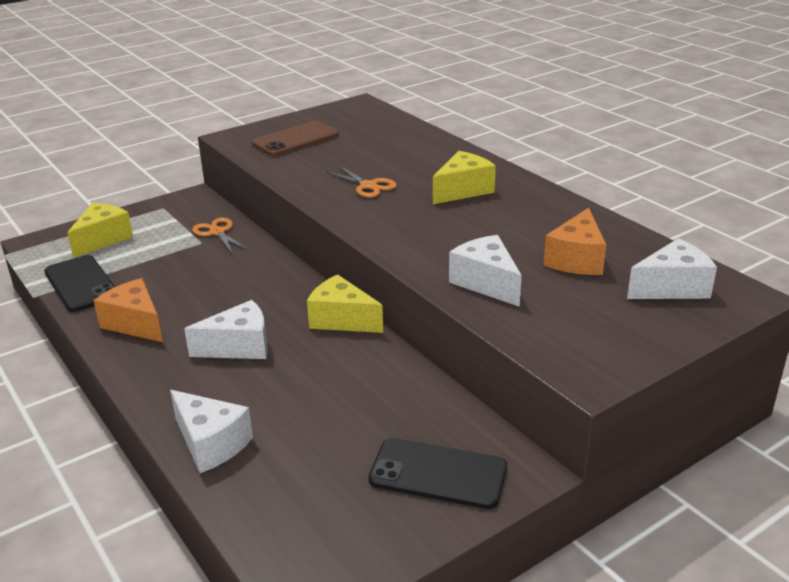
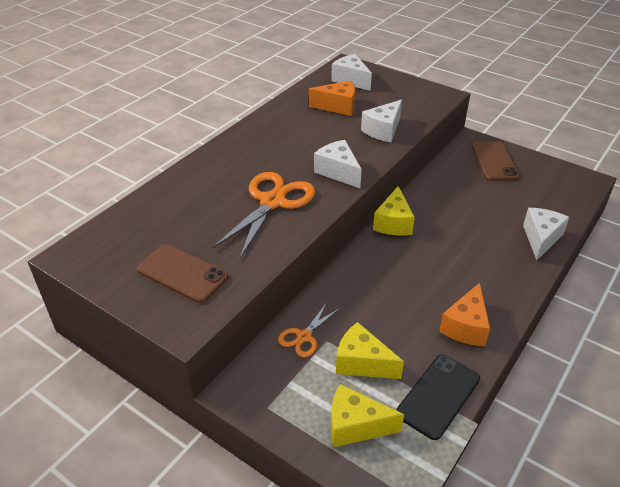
camera: 110 degrees left, 10 degrees up
white cheese [184,300,268,359] -> white cheese moved to [314,140,362,188]
orange scissors [326,166,397,198] -> orange scissors [212,172,315,259], size x1.91
black phone [368,438,507,509] -> brown phone [472,141,520,181]
yellow cheese [433,151,496,204] -> yellow cheese moved to [336,322,404,379]

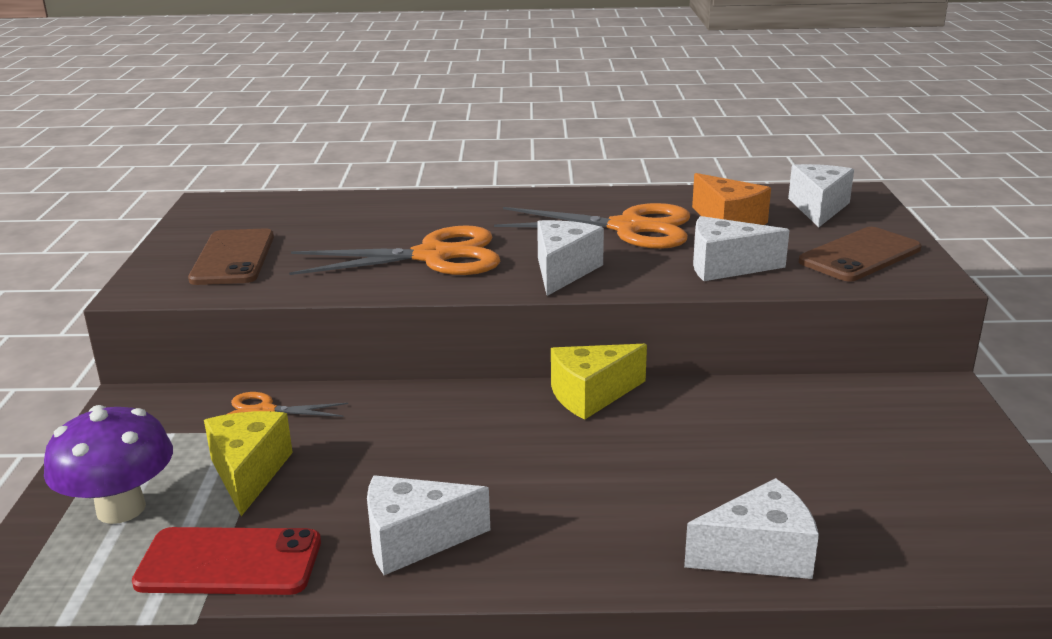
camera: 55 degrees right, 15 degrees down
yellow cheese [331,384,404,448] -> purple mushroom [44,405,173,524]
black phone [396,355,480,440] -> red phone [132,527,321,595]
orange cheese [439,283,490,346] -> white cheese [367,475,490,575]
brown phone [472,141,520,181] -> brown phone moved to [799,227,921,282]
none -> orange scissors [494,203,690,249]

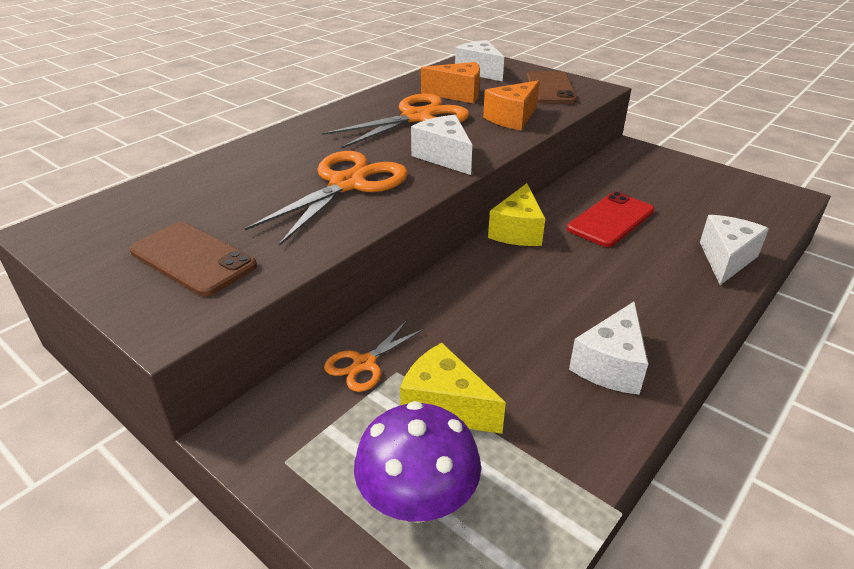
camera: 50 degrees left, 10 degrees up
red phone [132,527,321,595] -> red phone moved to [567,192,654,247]
white cheese [693,216,790,281] -> orange cheese [483,80,539,130]

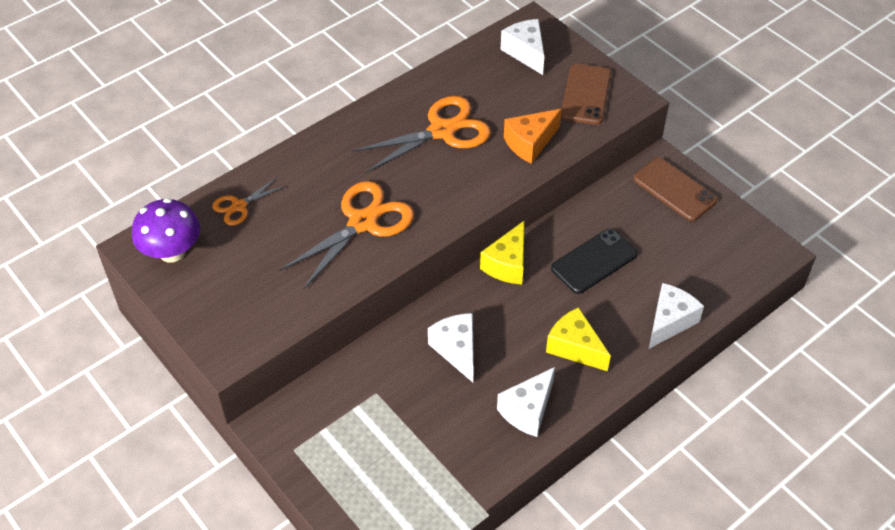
camera: 10 degrees right, 15 degrees up
brown phone [129,222,257,296] -> brown phone moved to [633,158,717,221]
orange scissors [324,320,425,392] -> orange scissors moved to [212,177,286,225]
purple mushroom [354,401,481,523] -> purple mushroom moved to [132,198,200,263]
yellow cheese [400,343,506,434] -> yellow cheese moved to [546,307,611,371]
white cheese [411,115,472,175] -> white cheese moved to [428,313,474,382]
orange cheese [421,62,480,103] -> none
red phone [567,192,654,247] -> black phone [551,228,638,294]

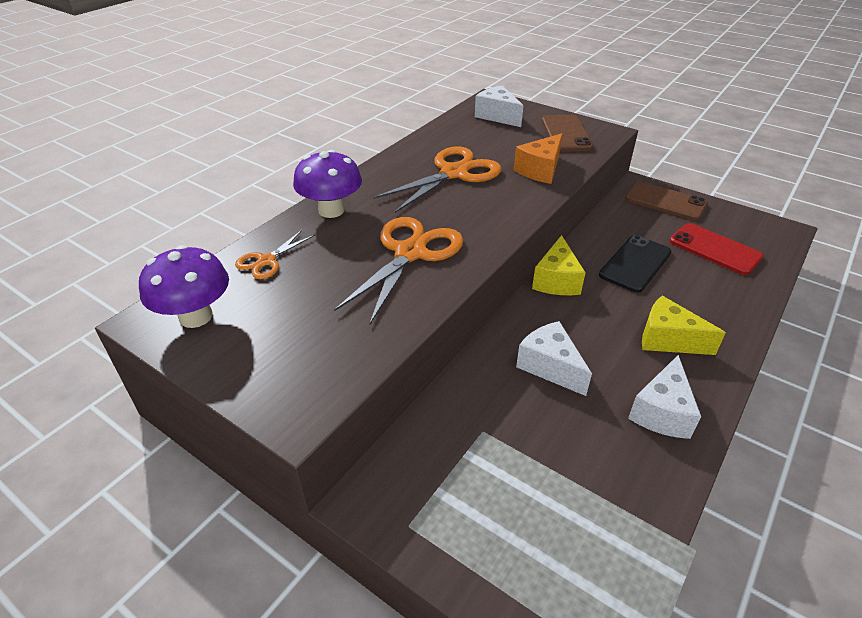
camera: 15 degrees left, 10 degrees down
white cheese [649,283,704,349] -> none
none -> purple mushroom [293,150,362,218]
none -> red phone [669,223,764,275]

